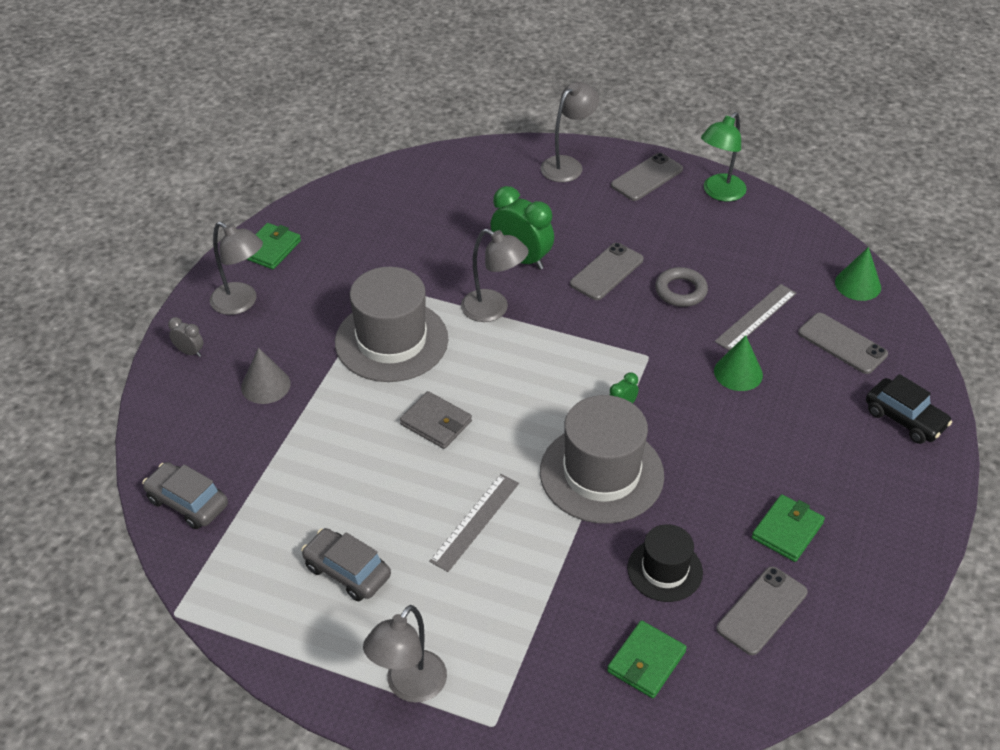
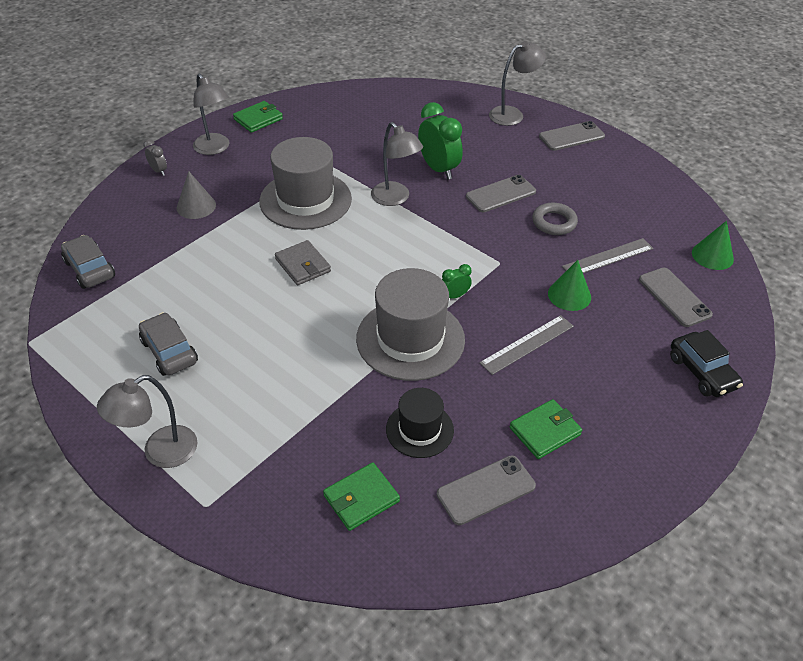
camera: 20 degrees right, 0 degrees up
grey ruler [429,474,519,572] -> grey ruler moved to [480,315,574,375]
green lamp [701,112,747,201] -> none

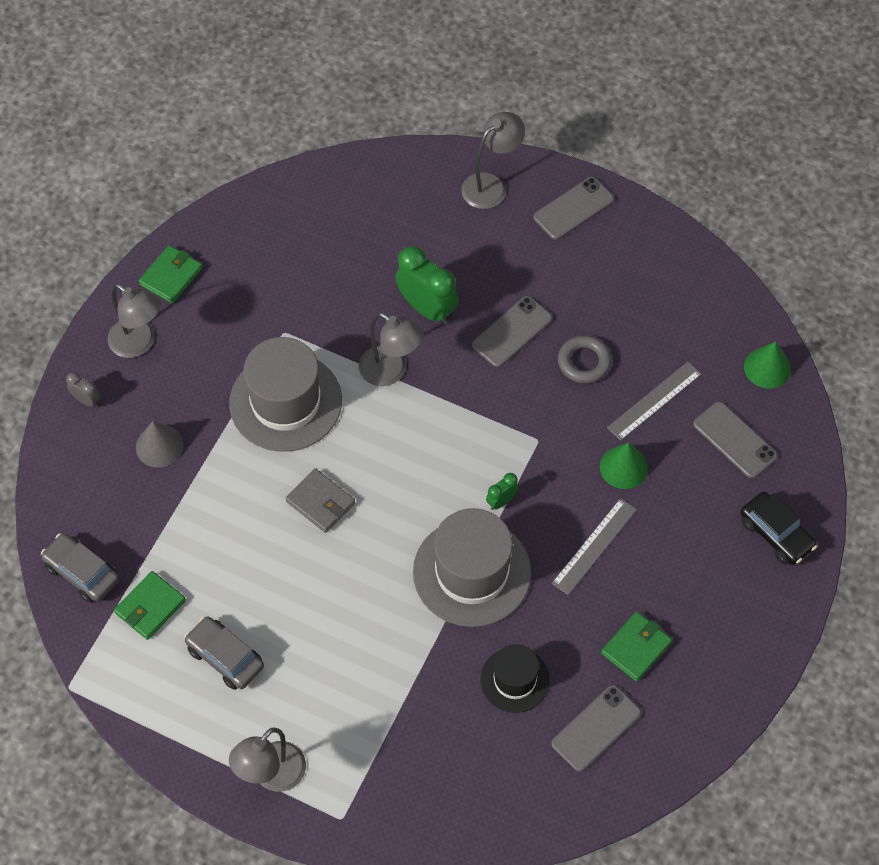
camera: 15 degrees left, 15 degrees up
green wallet [323,462,400,531] -> green wallet moved to [114,571,186,640]

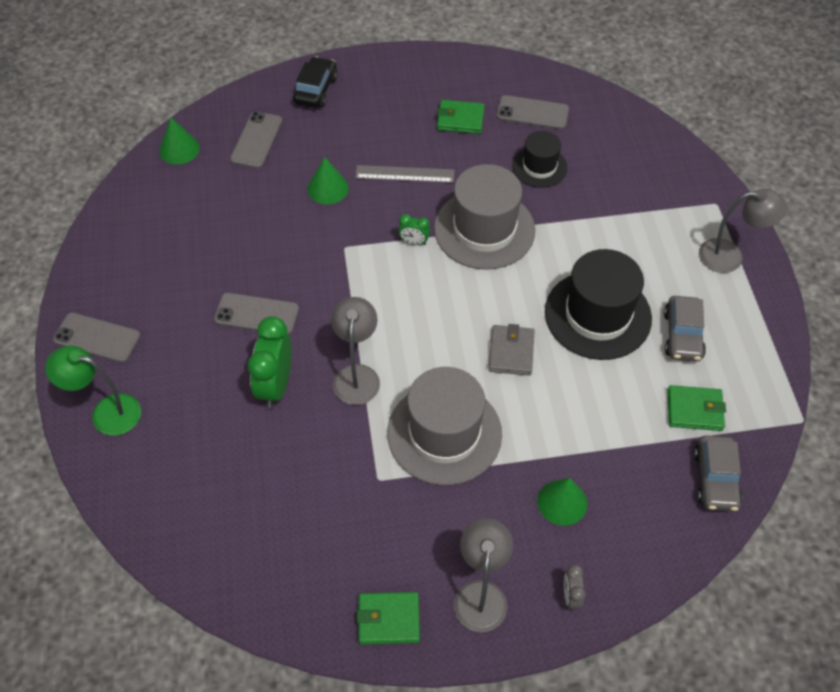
camera: 125 degrees left, 5 degrees down
grey cone [136,421,184,468] -> green cone [537,478,588,526]
grey lamp [461,112,525,209] -> green lamp [45,346,141,436]
grey ring [558,335,611,383] -> none
grey ruler [607,362,702,441] -> none
none -> black hat [545,249,652,360]

